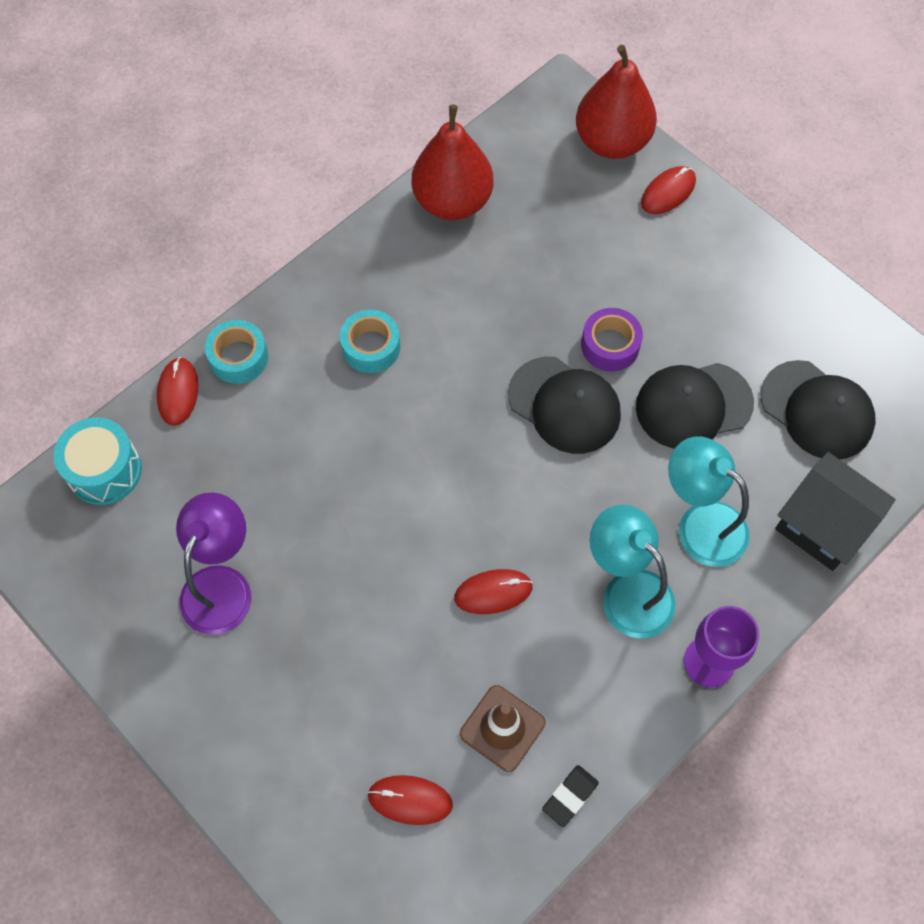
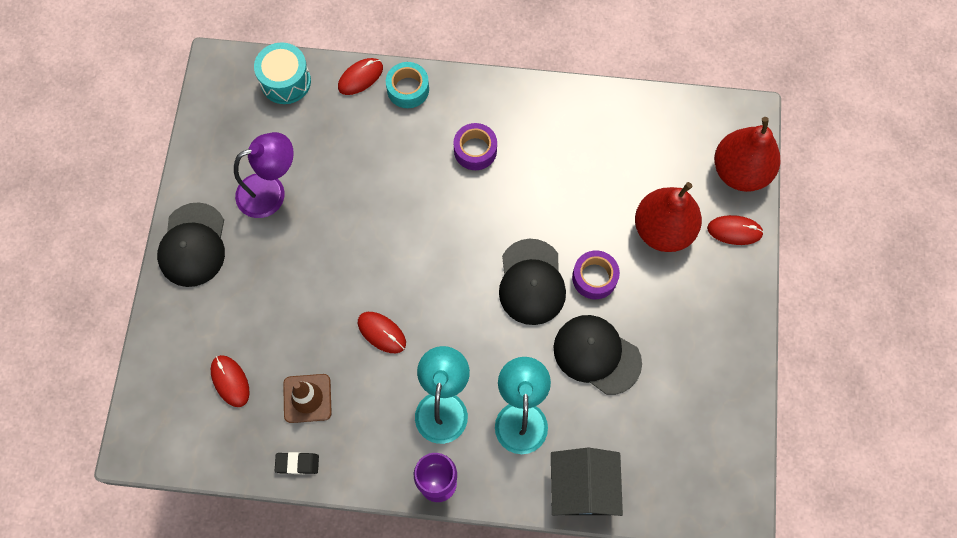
camera: 50 degrees right, 5 degrees up
turquoise tape [340,310,400,373] -> purple tape [454,123,497,170]
red pear [412,105,493,220] -> red pear moved to [635,182,702,252]
black cap [760,360,876,460] -> black cap moved to [157,202,225,287]

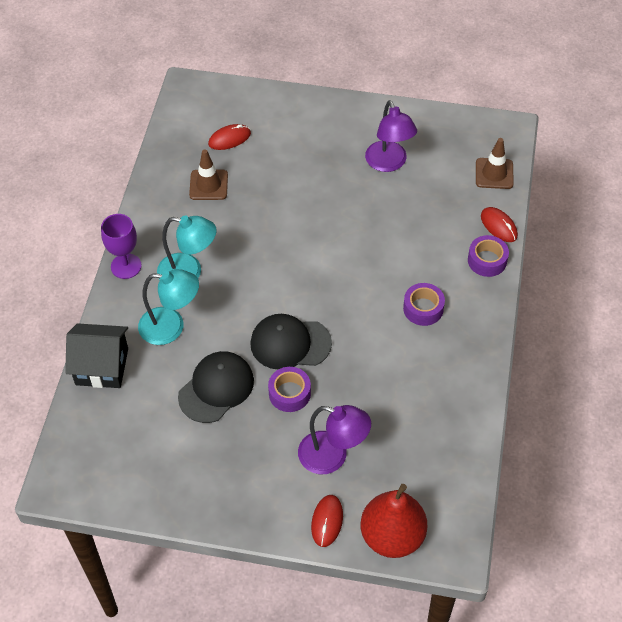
camera: 95 degrees right, 15 degrees down
black cap [157,202,225,287] -> none
turquoise drum [254,42,311,104] -> brown traffic cone [476,138,514,189]
black eraser [275,452,319,474] -> none
red mouse [358,312,406,353] -> none
turquoise tape [386,62,429,108] -> purple tape [468,235,509,277]
red pear [635,182,702,252] -> purple lamp [298,405,371,474]

